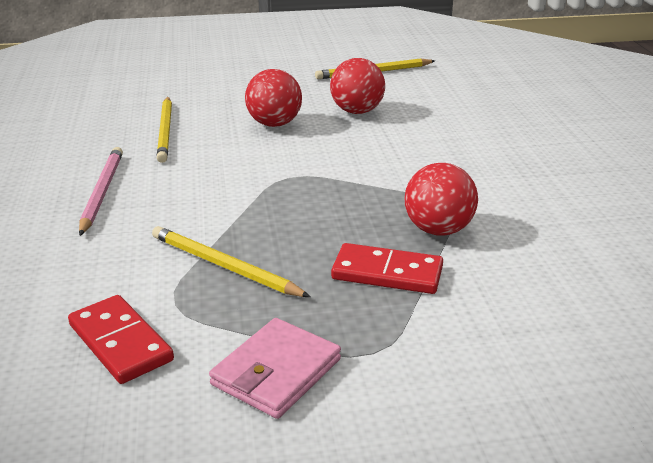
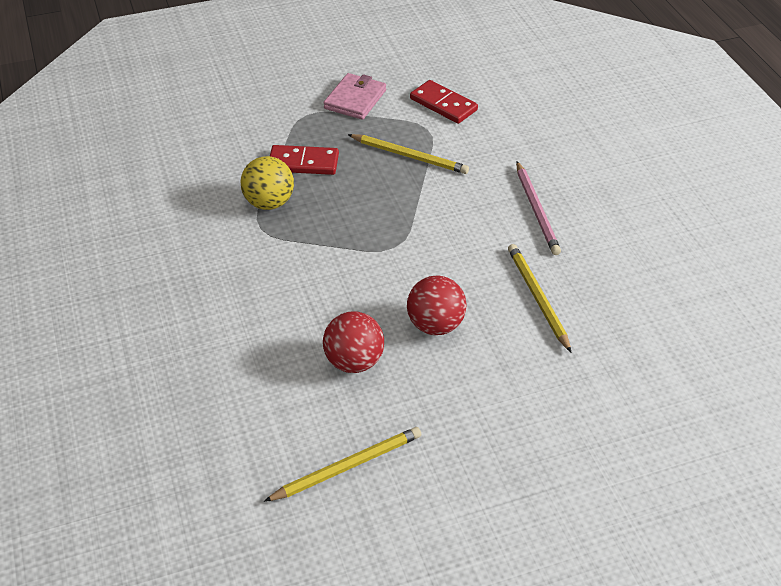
camera: 170 degrees right, 15 degrees up
red ball [405,163,478,236] -> yellow ball [240,156,294,210]

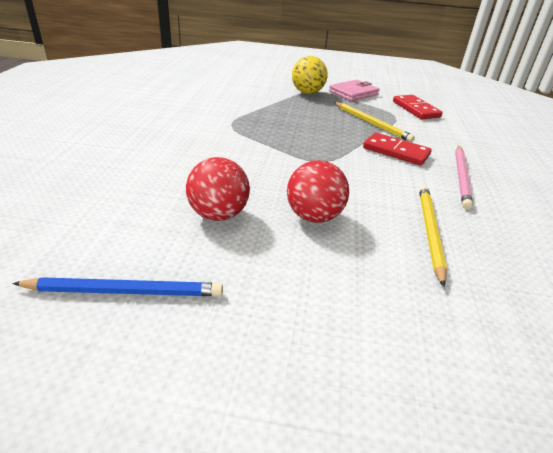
camera: 25 degrees right, 10 degrees down
yellow ball [240,156,294,210] -> yellow ball moved to [292,56,328,94]
yellow pencil [264,427,421,502] -> blue pencil [12,277,223,296]
red domino [270,145,339,175] -> red domino moved to [363,132,432,166]

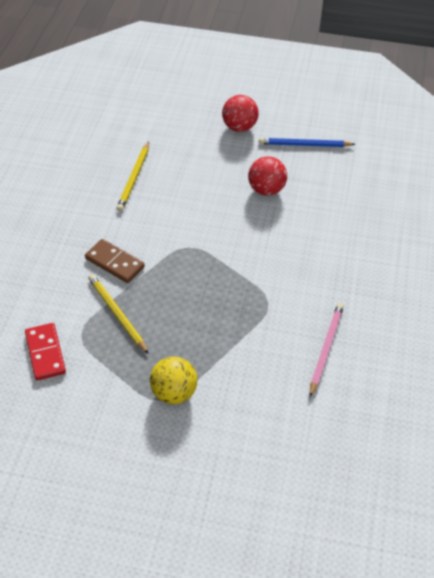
camera: 175 degrees left, 15 degrees up
red ball [287,160,349,223] -> red ball moved to [222,95,259,132]
pink wallet [329,80,379,101] -> none
red domino [363,132,432,166] -> brown domino [85,239,145,283]
pink pencil [455,145,473,209] -> pink pencil moved to [310,303,344,397]

